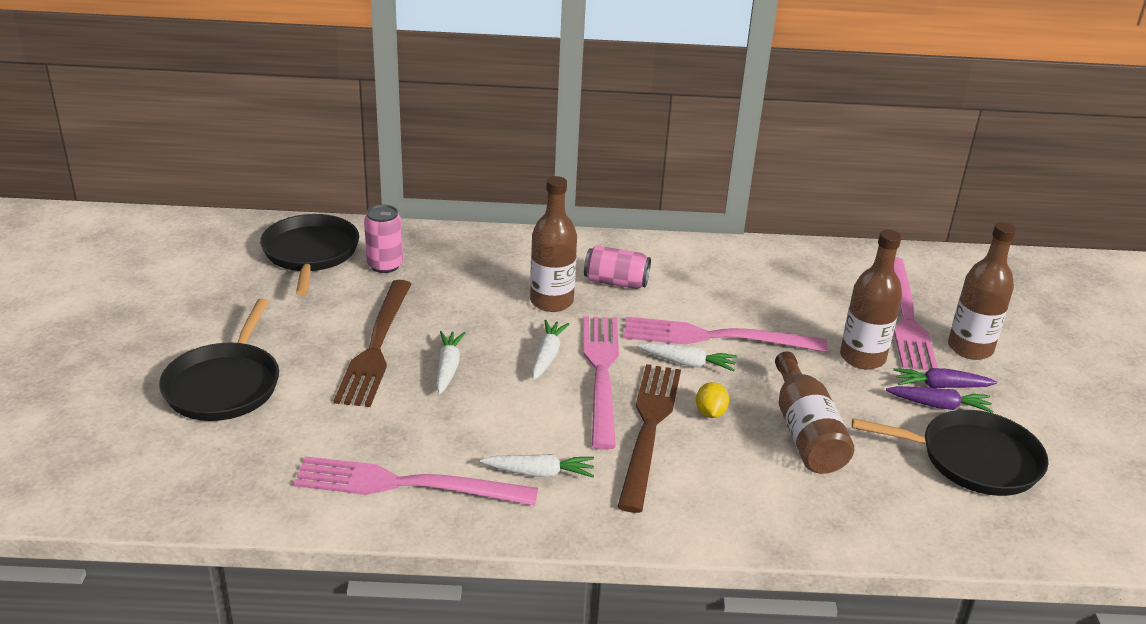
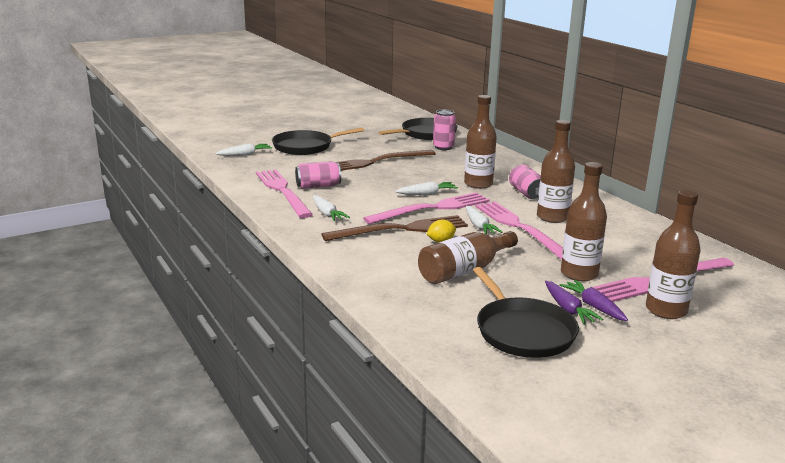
camera: 60 degrees right, 10 degrees down
white carrot [436,331,465,394] -> white carrot moved to [216,143,272,156]
none -> pink can [295,161,341,189]
none -> brown bottle [537,120,575,223]

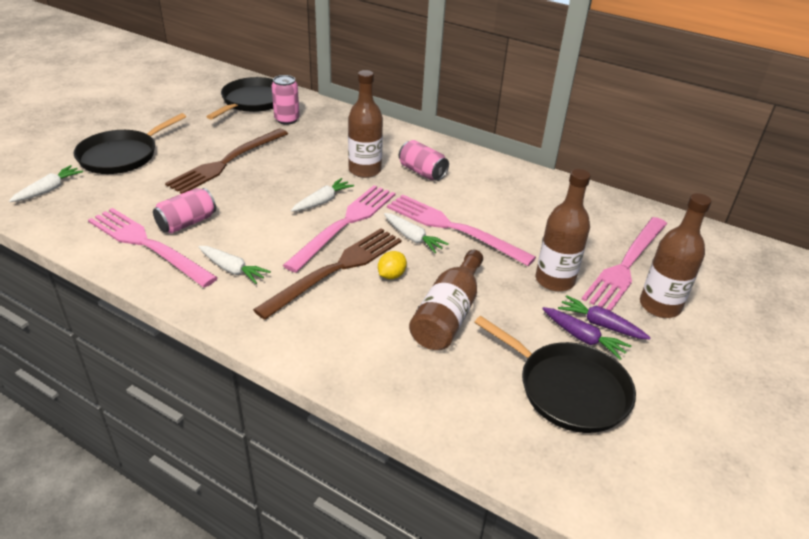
camera: 30 degrees left, 15 degrees up
brown bottle [537,120,575,223] -> none

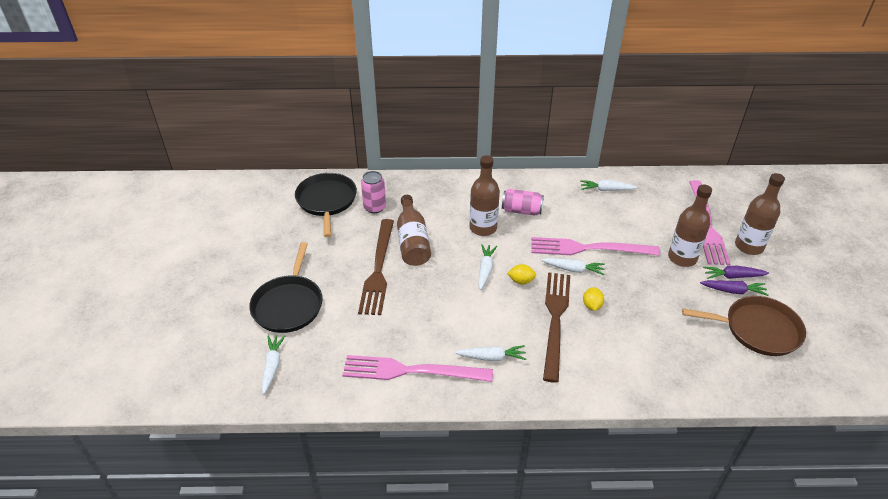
camera: 30 degrees left, 5 degrees up
pink can [153,188,216,234] -> none
pink fork [283,185,396,273] -> yellow lemon [507,264,536,284]
brown bottle [409,250,483,350] -> brown bottle moved to [397,195,431,266]
black pan [474,316,636,433] -> brown pan [682,296,806,356]
none -> white carrot [580,180,637,191]

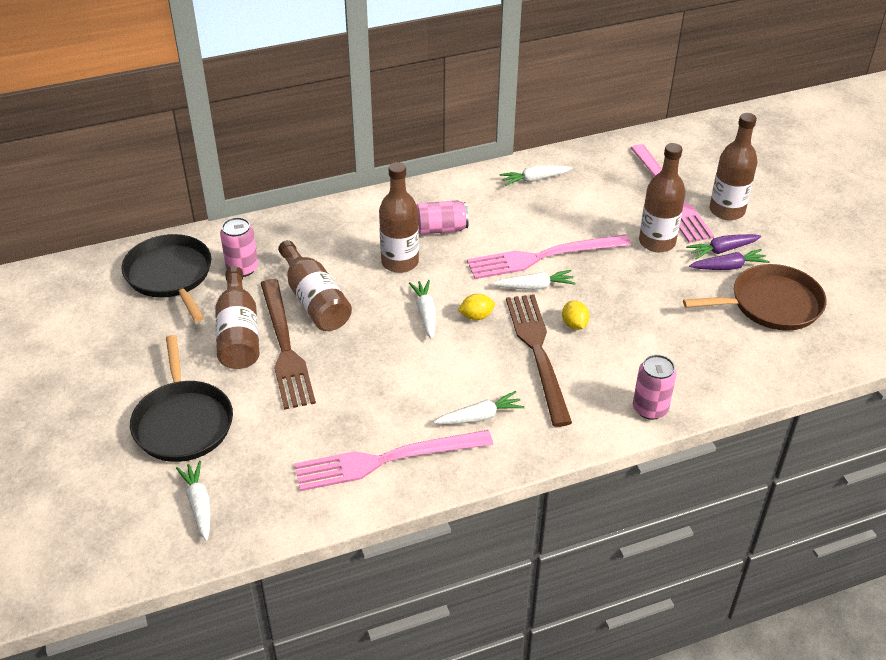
camera: 20 degrees left, 0 degrees up
none -> brown bottle [215,266,259,369]
none -> pink can [633,355,677,420]

